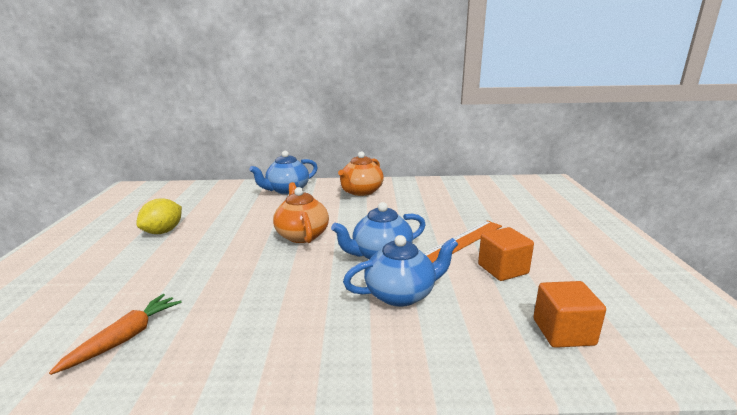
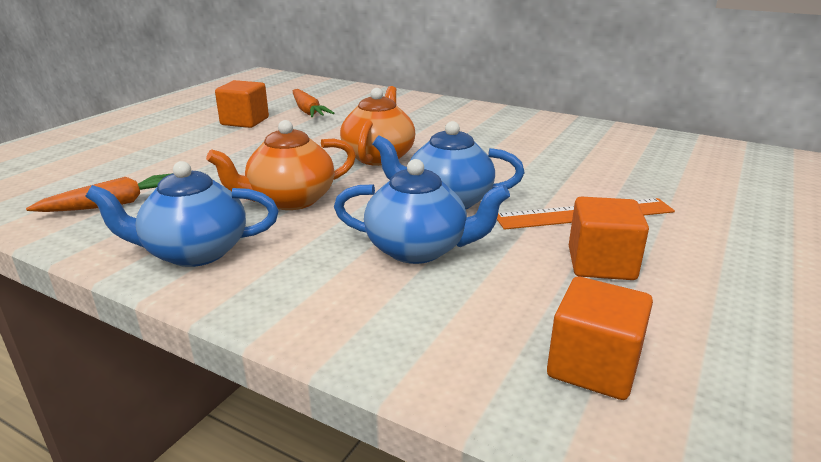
camera: 30 degrees right, 5 degrees up
yellow lemon [136,199,182,234] -> orange cube [215,80,269,128]
blue teapot [249,151,318,195] -> blue teapot moved to [85,161,279,267]
orange teapot [338,151,384,196] -> orange teapot moved to [206,120,356,210]
none -> orange carrot [293,89,334,117]

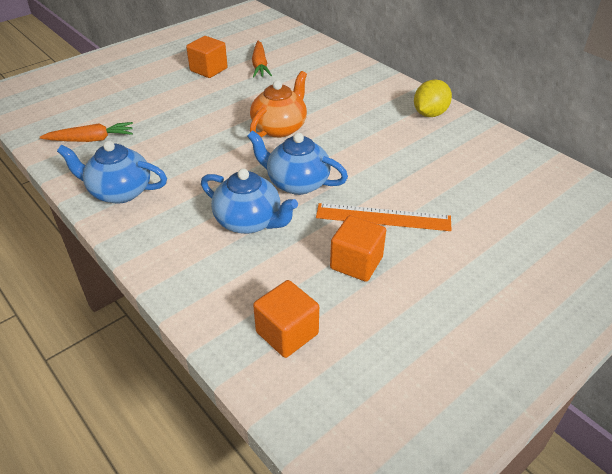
camera: 20 degrees right, 15 degrees up
orange teapot [206,120,356,210] -> none
none -> yellow lemon [414,79,452,117]

